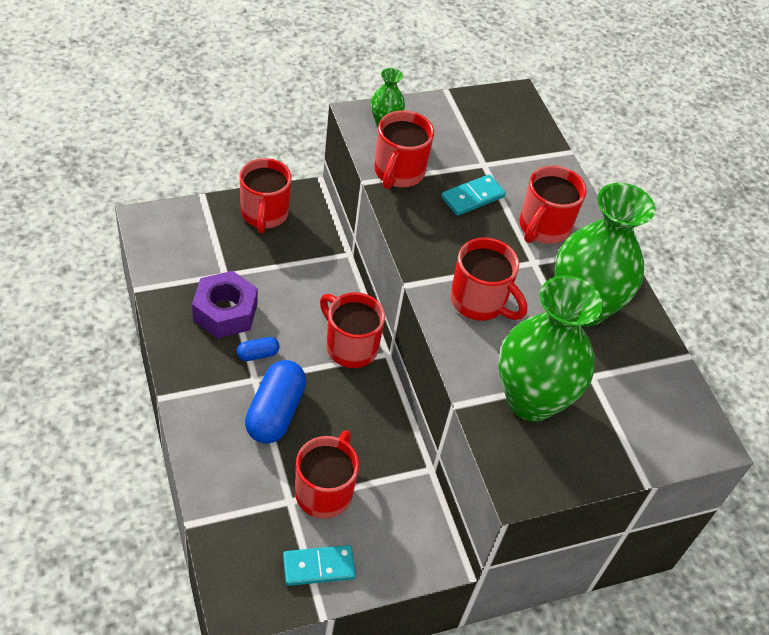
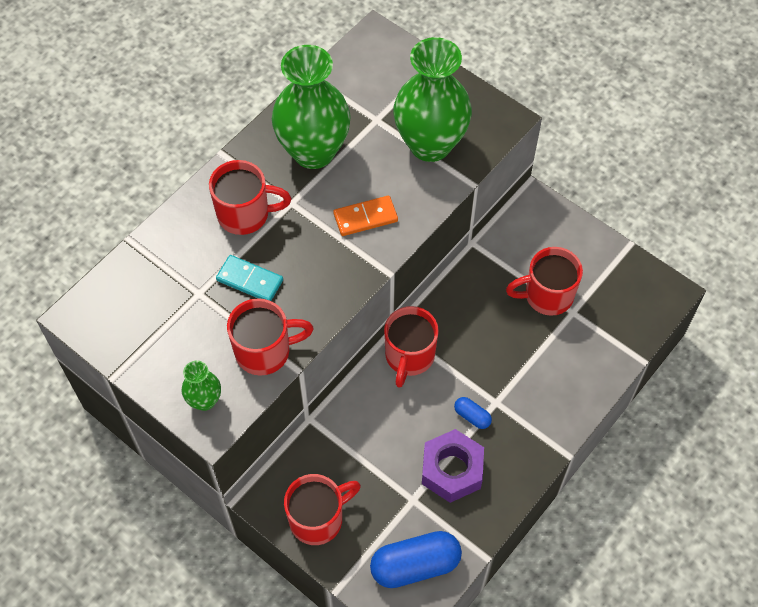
camera: 115 degrees left, 10 degrees up
blue capsule [245,360,306,444] -> blue capsule moved to [370,531,462,588]
turquoise domino [283,545,356,586] -> none
red mug [450,237,527,321] -> orange domino [333,196,398,236]

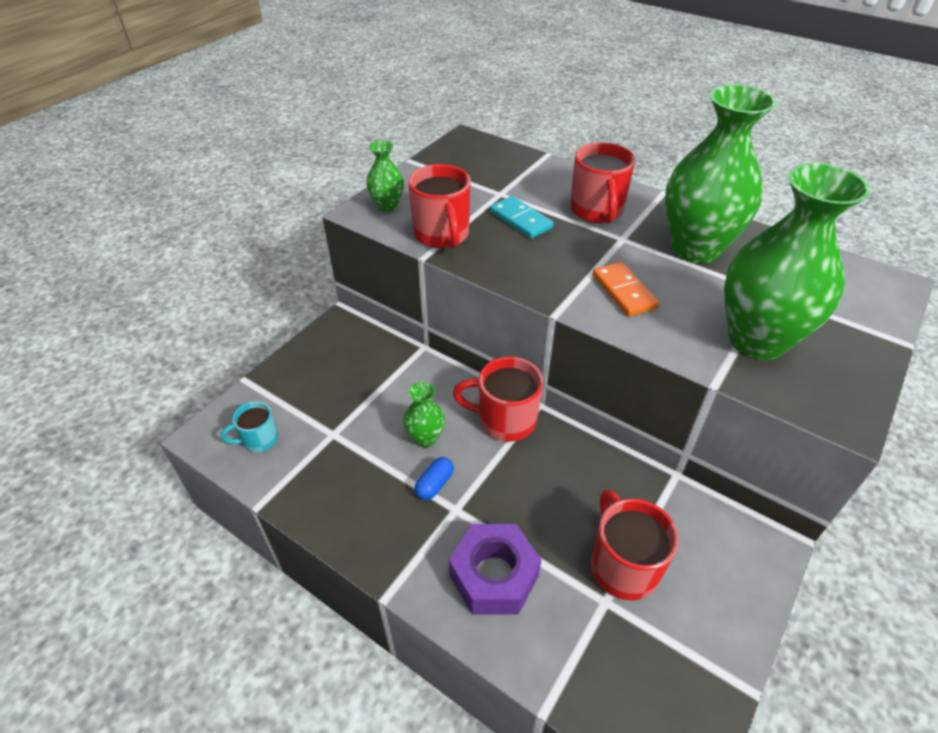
camera: 85 degrees right, 15 degrees down
turquoise domino [216,255,283,301] -> turquoise domino turned 60 degrees counterclockwise [490,196,554,239]
red mug [284,474,361,545] -> none
blue capsule [370,531,462,588] -> turquoise mug [221,401,278,452]
purple nut [422,429,484,503] -> purple nut moved to [449,524,542,615]
none -> green vase [403,382,445,448]

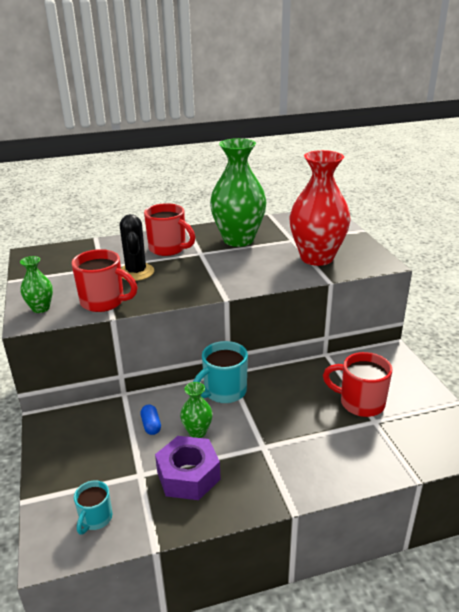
camera: 50 degrees left, 15 degrees down
blue capsule [415,457,454,500] -> blue capsule moved to [141,404,161,435]
purple nut [449,524,542,615] -> purple nut moved to [155,436,221,500]
red mug [453,357,543,442] -> turquoise mug [193,341,248,403]
turquoise domino [490,196,554,239] -> black cactus [120,214,154,281]
orange domino [593,262,659,317] -> none
green vase [724,163,871,360] -> red vase [289,150,350,266]

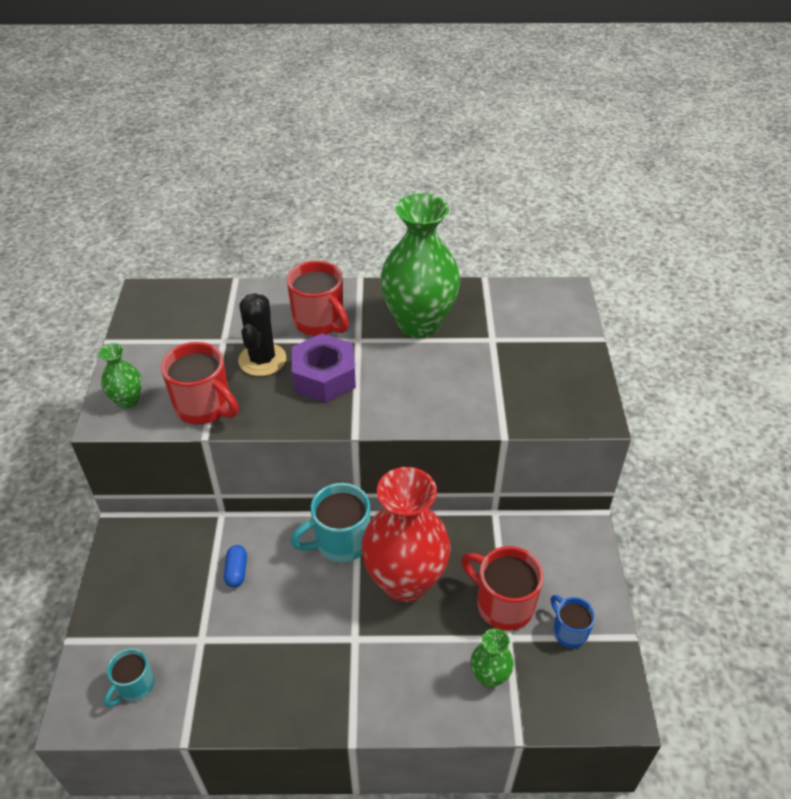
camera: 15 degrees right, 15 degrees up
purple nut [155,436,221,500] -> purple nut moved to [292,334,356,403]
green vase [180,382,213,438] -> green vase moved to [471,628,514,688]
red vase [289,150,350,266] -> red vase moved to [361,467,451,602]
none -> blue mug [551,595,596,648]

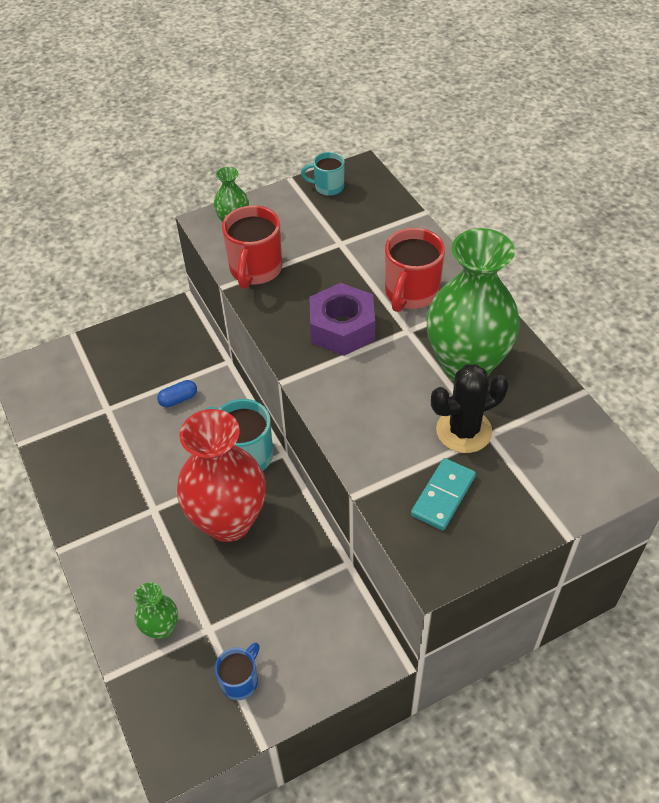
camera: 65 degrees right, 5 degrees up
turquoise mug [104,648,154,707] -> turquoise mug moved to [301,152,345,196]
black cactus [238,293,286,376] -> black cactus moved to [431,364,509,453]
red mug [461,546,544,631] -> none
none -> turquoise domino [411,458,476,530]

